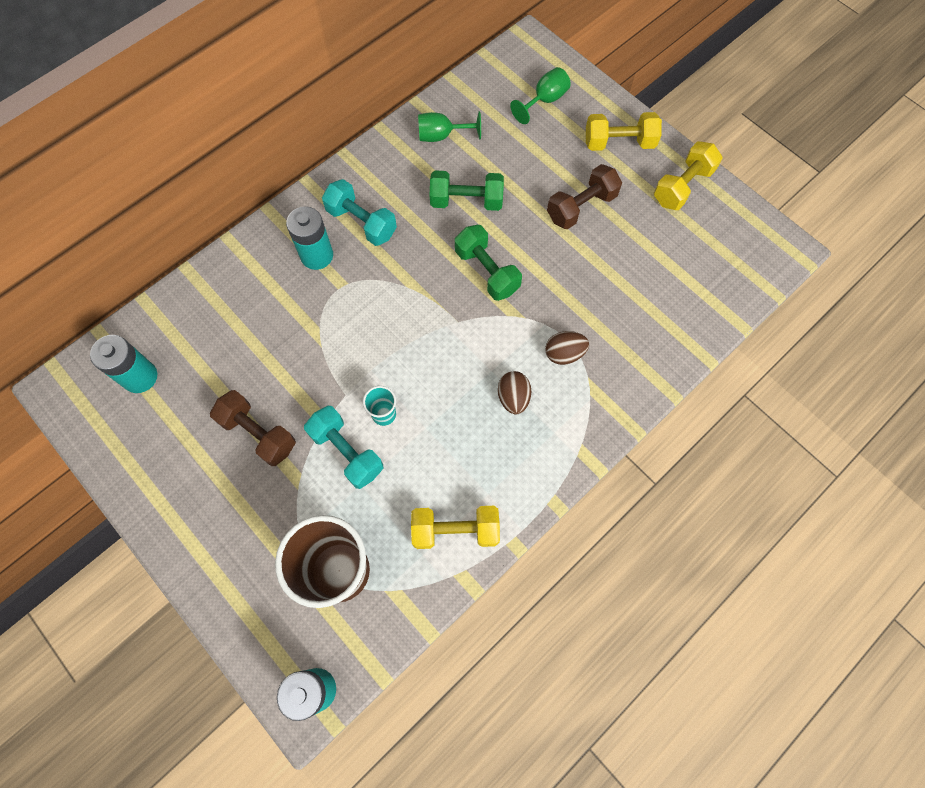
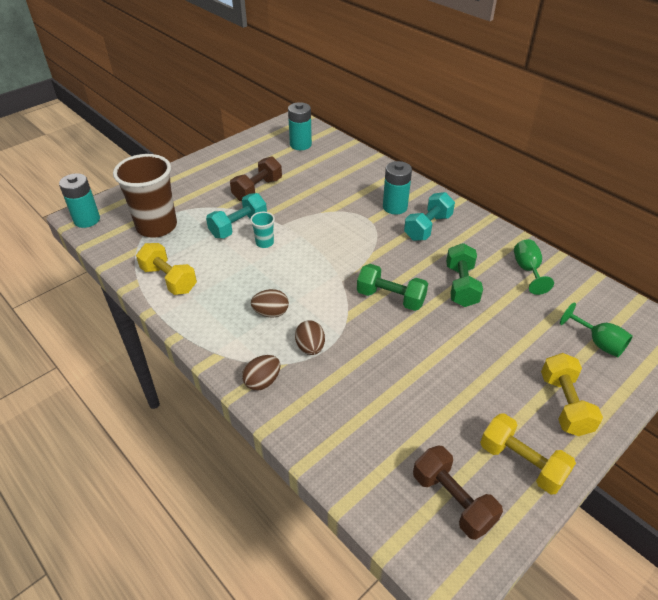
camera: 90 degrees right, 25 degrees down
yellow dumbbell [411,506,500,549] -> yellow dumbbell turned 45 degrees counterclockwise [136,243,197,295]
green dumbbell [455,225,522,301] -> green dumbbell turned 60 degrees clockwise [357,264,428,311]
brown dumbbell [547,164,622,229] -> brown dumbbell moved to [413,445,503,540]
none -> brown egg [242,355,280,391]

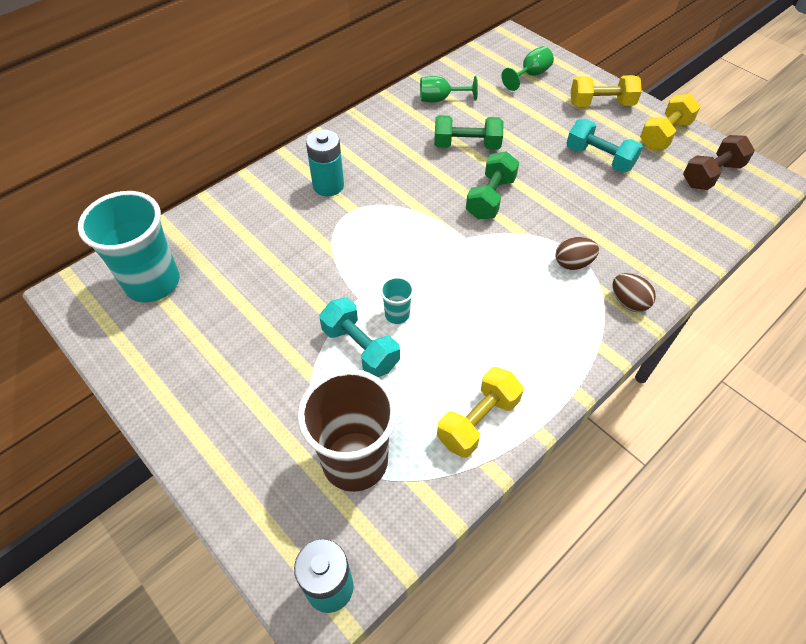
camera: 90 degrees left, 10 degrees up
brown dumbbell [230,156,282,201] -> none
brown egg [251,289,289,317] -> none
turquoise battery [288,102,312,150] -> turquoise cup [78,191,180,302]
turquoise dumbbell [404,192,455,241] -> turquoise dumbbell moved to [566,119,643,173]

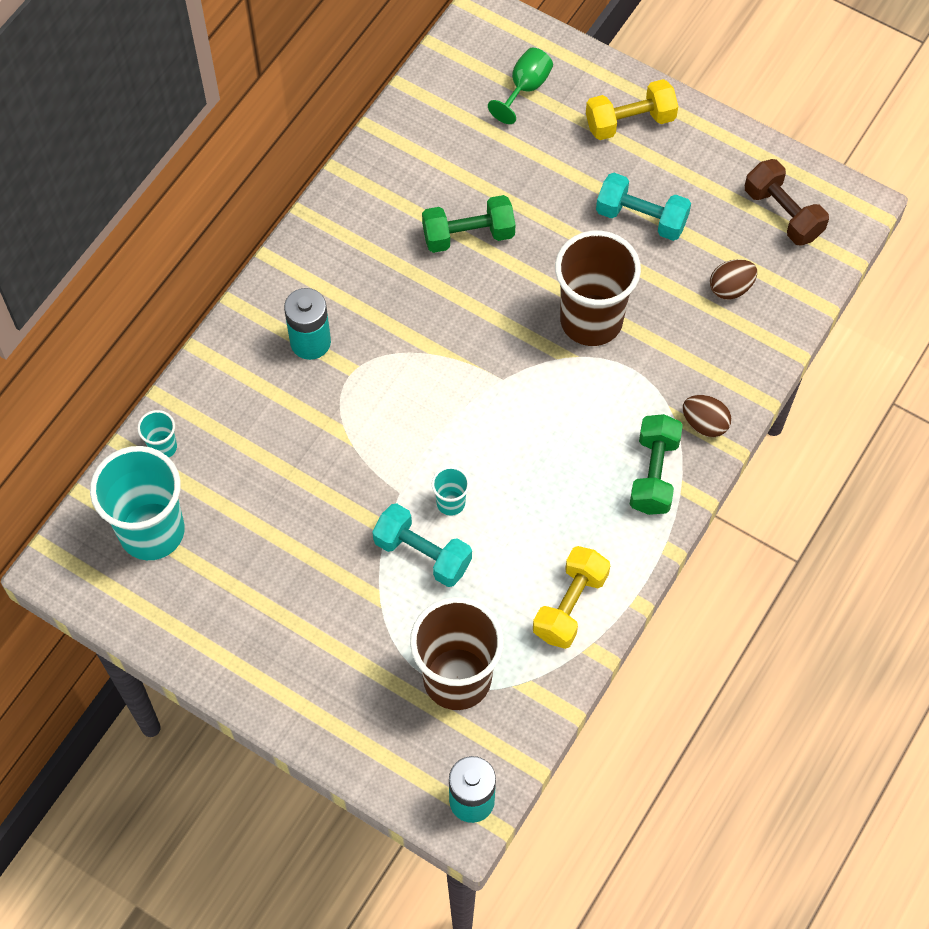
camera: 15 degrees left, 10 degrees up
green goblet [420,76,478,102] -> none
green dumbbell [466,151,519,220] -> green dumbbell moved to [630,414,683,515]
brown egg [556,237,599,270] -> brown egg moved to [710,259,757,299]
yellow dumbbell [640,94,700,149] -> none
brown dumbbell [683,135,755,190] -> brown dumbbell turned 75 degrees counterclockwise [745,159,829,246]
none -> turquoise cup [137,410,177,457]
none -> brown cup [555,231,641,346]

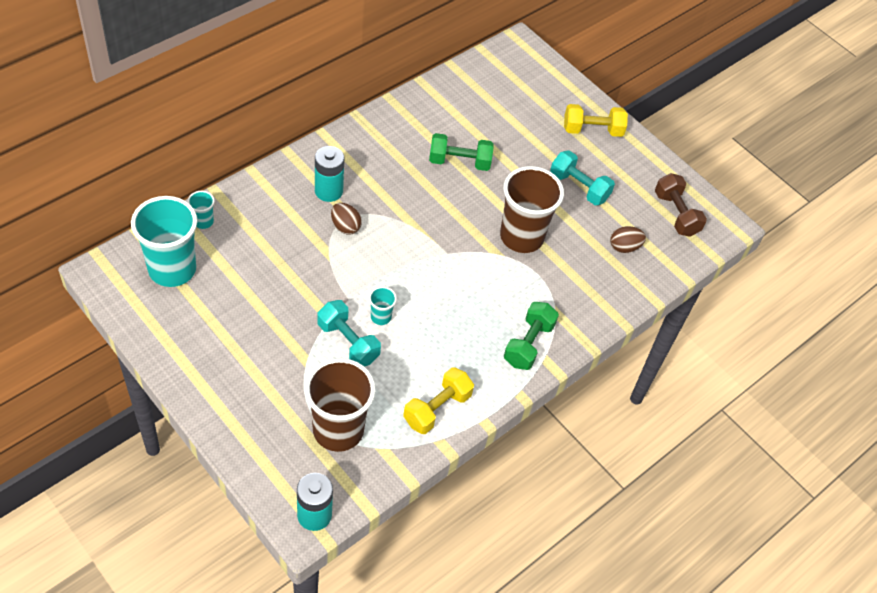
camera: 10 degrees right, 10 degrees down
green goblet [488,48,553,124] -> none
brown egg [683,395,731,437] -> brown egg moved to [331,203,362,235]

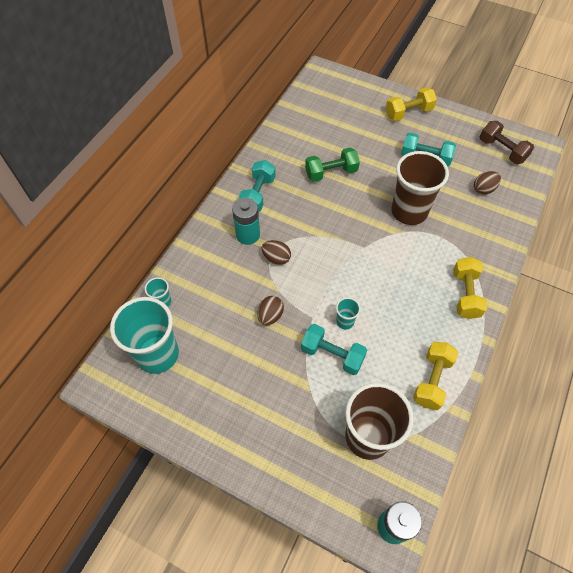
camera: 15 degrees left, 5 degrees up
green dumbbell [504,302,559,370] -> yellow dumbbell [453,257,487,319]
none -> turquoise dumbbell [239,160,276,212]
none -> brown egg [257,296,284,326]

